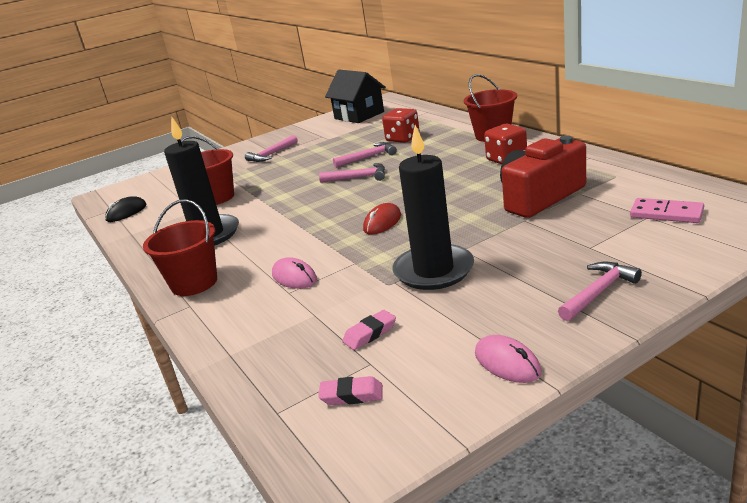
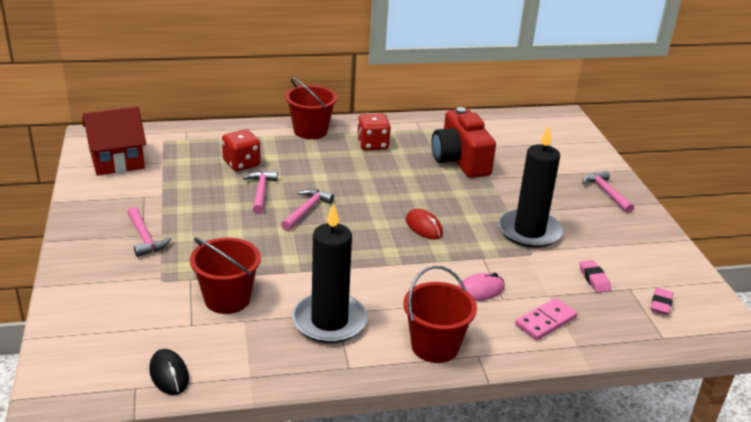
camera: 75 degrees left, 5 degrees up
black house [325,69,386,123] -> red house [83,107,146,176]
pink mouse [475,335,542,383] -> none
pink domino [630,198,704,223] -> pink domino moved to [515,298,577,340]

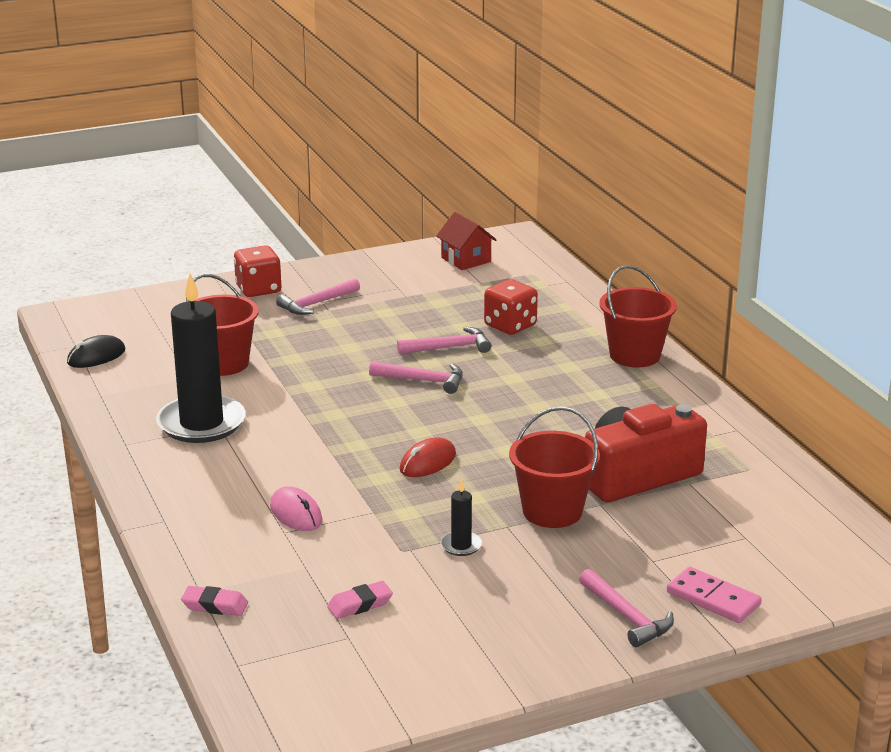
camera: 80 degrees right, 5 degrees down
red house [83,107,146,176] -> red house [436,212,497,270], size x0.64
red dice [357,113,391,151] -> red dice moved to [234,245,282,297]
red bucket [403,266,477,363] -> red bucket moved to [509,406,600,528]
black candle [498,126,563,248] -> black candle [441,480,482,556], size x0.42
pink domino [515,298,577,340] -> pink domino moved to [667,567,761,623]
pink hammer [583,171,634,213] -> pink hammer turned 90 degrees clockwise [579,569,674,647]
pink eraser [651,288,673,315] -> pink eraser moved to [181,586,248,616]

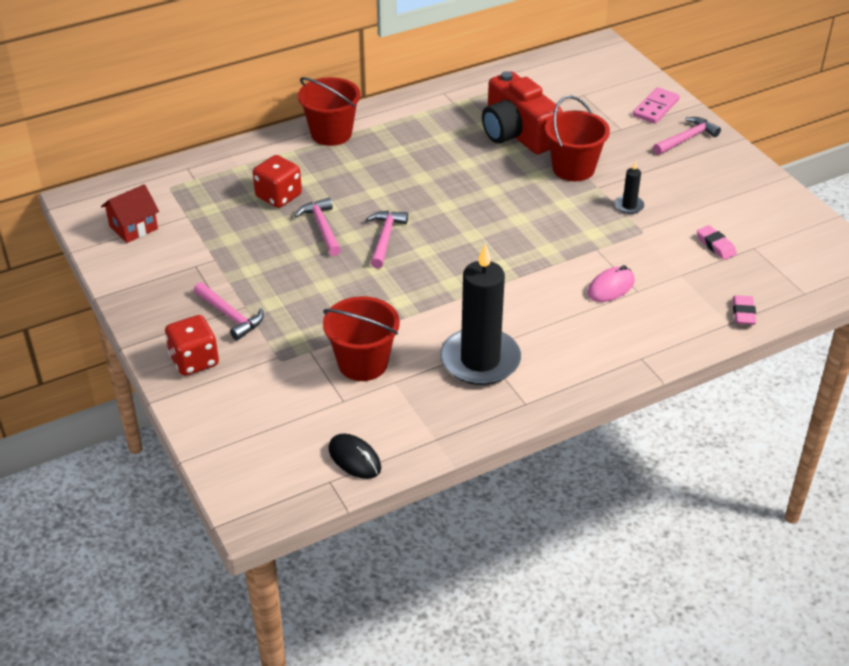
camera: 95 degrees left, 15 degrees up
red mouse [400,437,456,477] -> none

